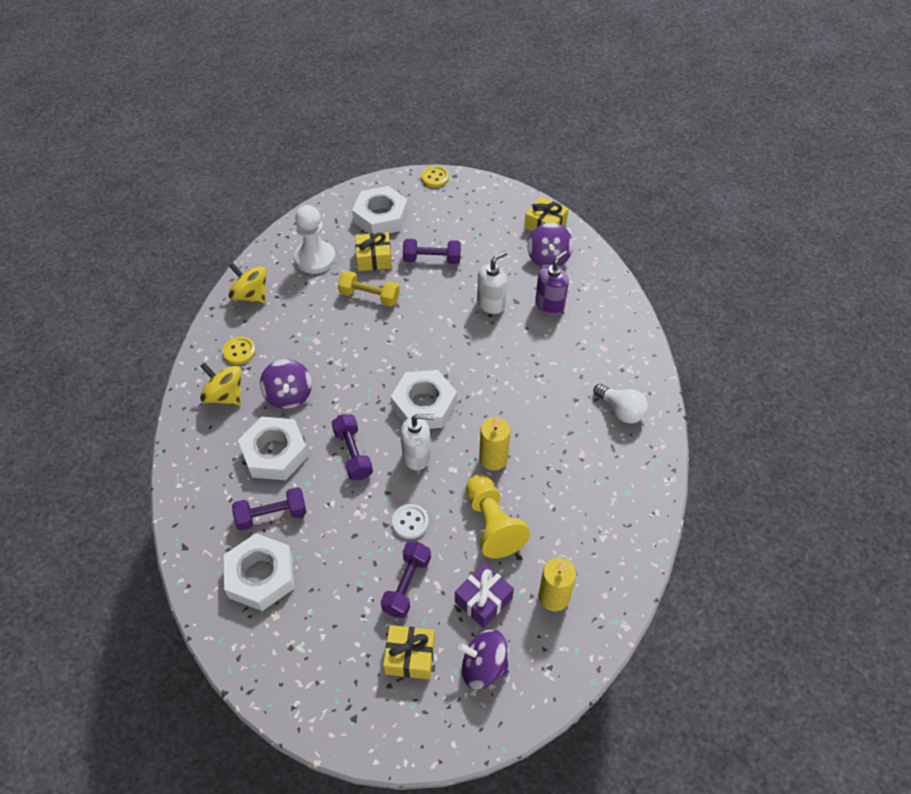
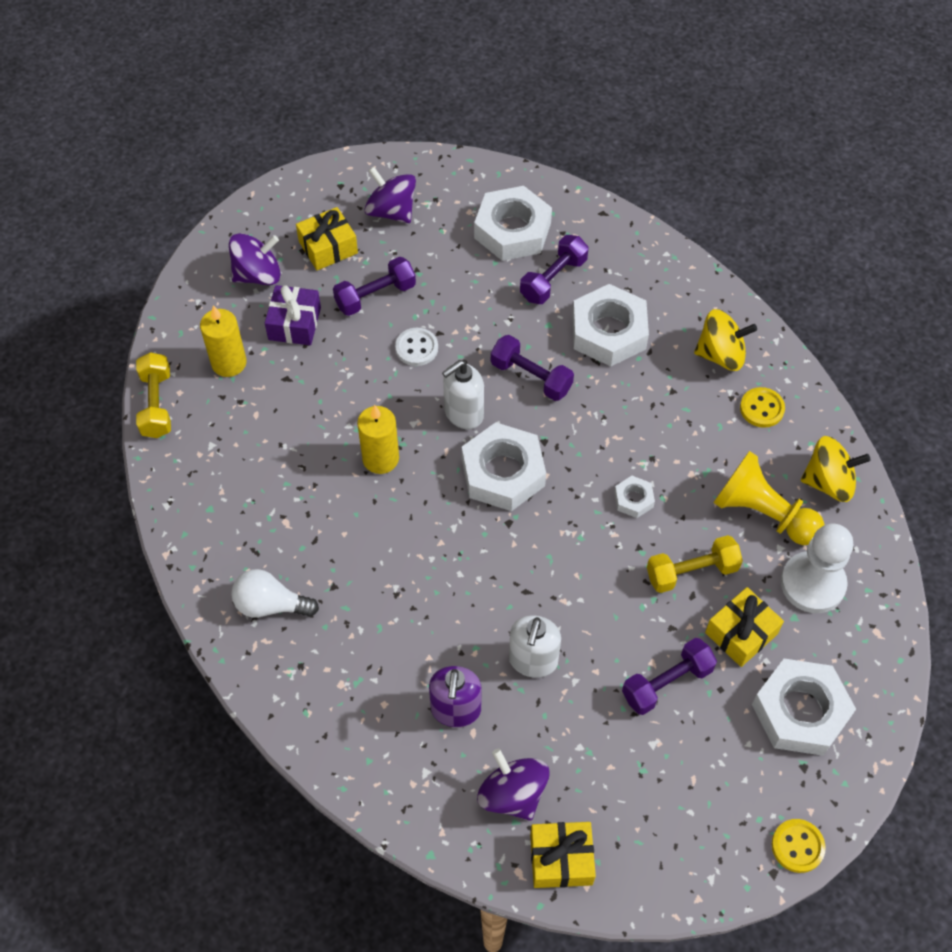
camera: 145 degrees right, 5 degrees up
purple spinning top [260,359,312,409] -> purple spinning top moved to [364,167,416,223]
purple dumbbell [380,542,431,618] -> purple dumbbell turned 75 degrees clockwise [333,257,416,316]
yellow pawn [466,474,530,559] -> yellow pawn moved to [713,451,824,545]
none -> yellow dumbbell [136,352,171,438]
none -> white nut [614,476,655,518]

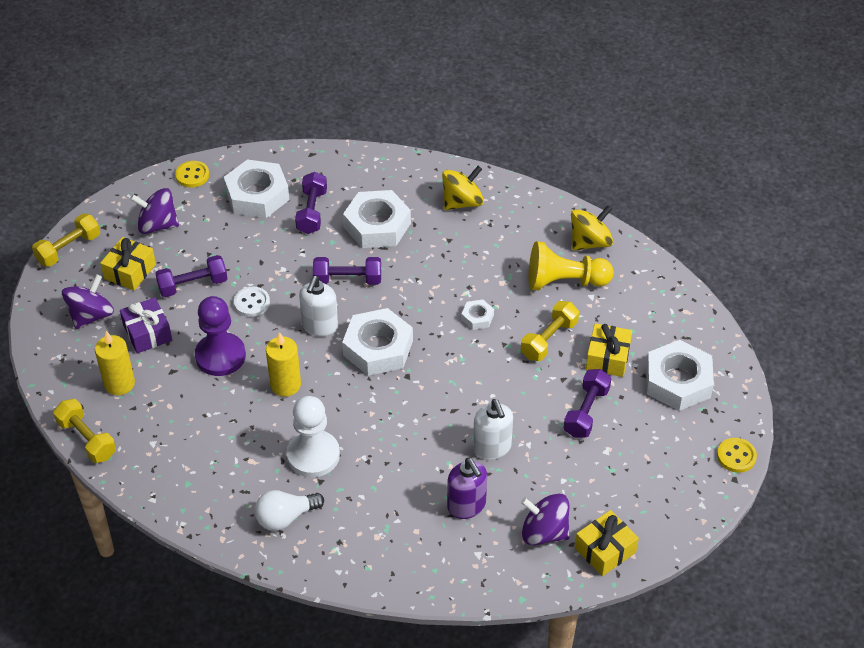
camera: 35 degrees left, 10 degrees down
purple dumbbell [333,257,416,316] -> purple dumbbell turned 45 degrees clockwise [155,255,228,297]
yellow button [740,387,785,428] -> yellow button moved to [175,161,209,188]
white pawn [781,524,853,613] -> white pawn moved to [286,396,340,477]
none -> yellow dumbbell [32,214,100,267]
none -> purple pawn [195,296,246,376]

